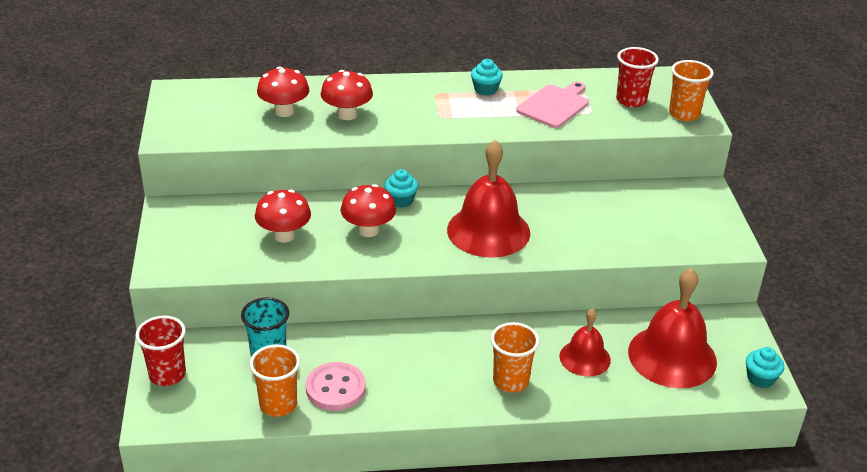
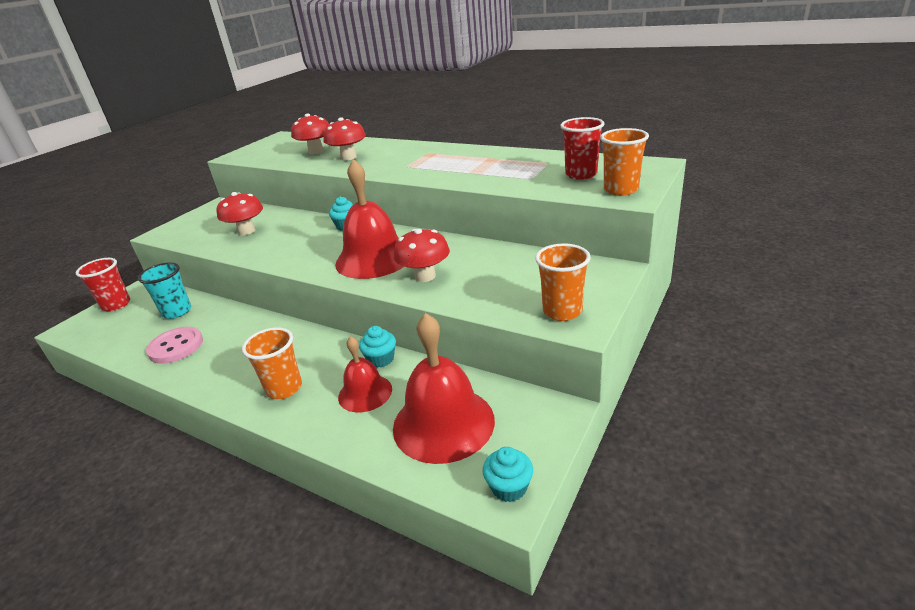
camera: 40 degrees right, 5 degrees down
orange cup [250,344,300,417] -> orange cup moved to [535,243,591,321]
red mushroom [341,184,396,237] -> red mushroom moved to [394,229,450,282]
turquoise cupcake [471,59,503,96] -> turquoise cupcake moved to [359,326,396,368]
pink cutting board [516,81,589,128] -> none

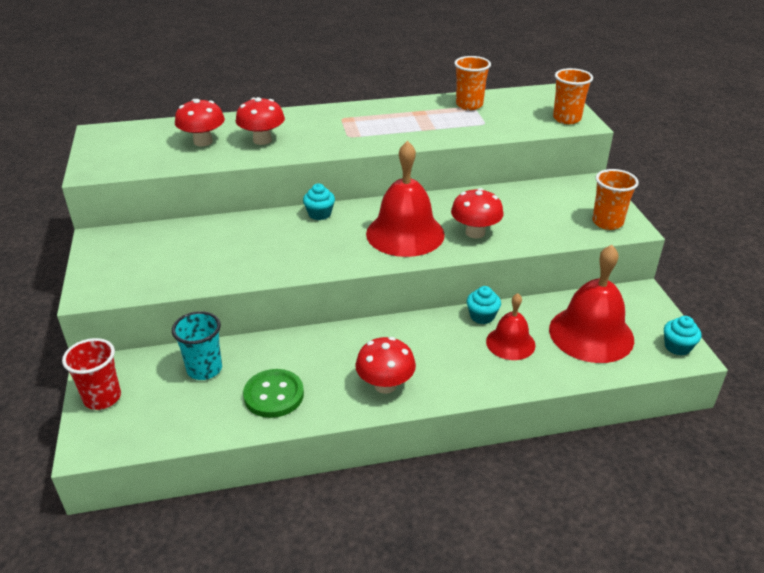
camera: 45 degrees left, 5 degrees up
pink button [146,327,203,364] -> green button [243,369,304,418]
red mushroom [217,192,263,235] -> red mushroom moved to [355,337,416,394]
orange cup [242,327,302,399] -> orange cup moved to [454,56,491,110]
red cup [560,117,605,180] -> none

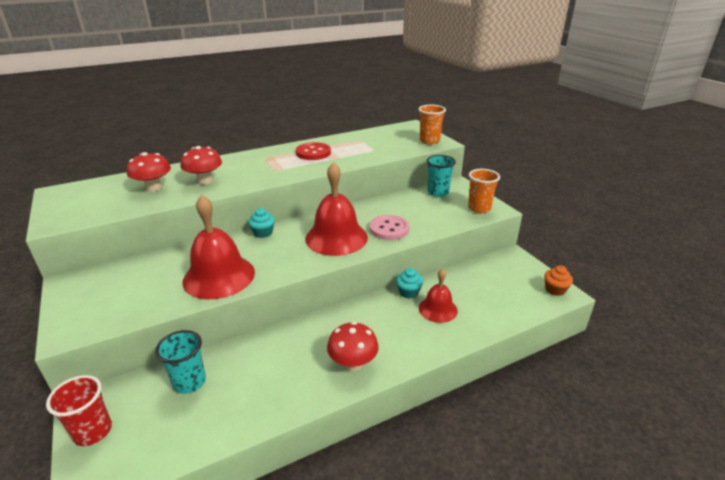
camera: 15 degrees left, 5 degrees down
green button [243,369,304,418] -> none
red mushroom [451,188,504,239] -> pink button [370,215,410,240]
orange cup [454,56,491,110] -> none
red bell [549,245,634,363] -> red bell moved to [182,195,255,299]
turquoise cupcake [664,316,702,356] -> orange cupcake [544,265,573,296]
none -> red button [296,142,331,160]
none -> turquoise cup [427,155,456,197]

